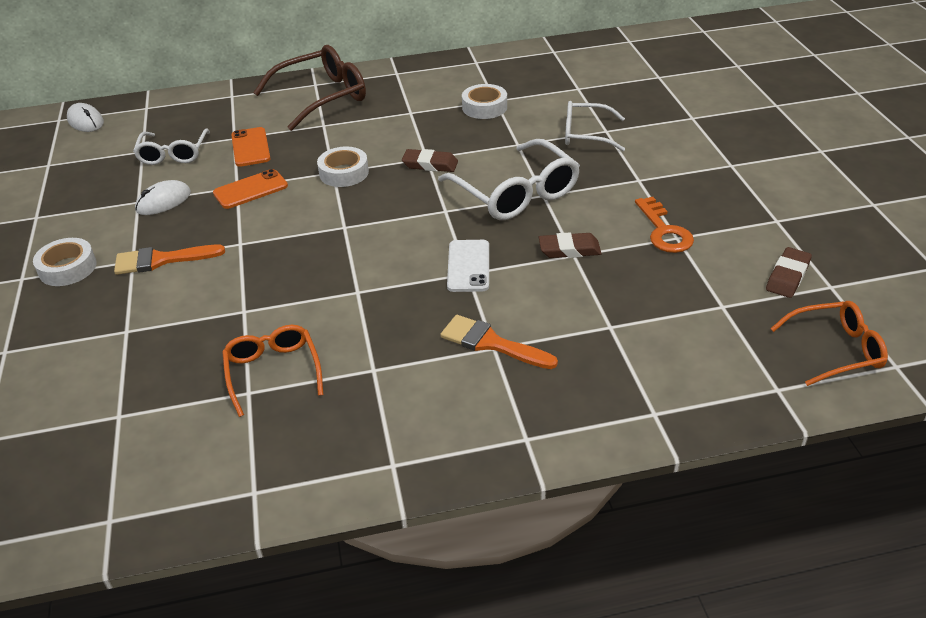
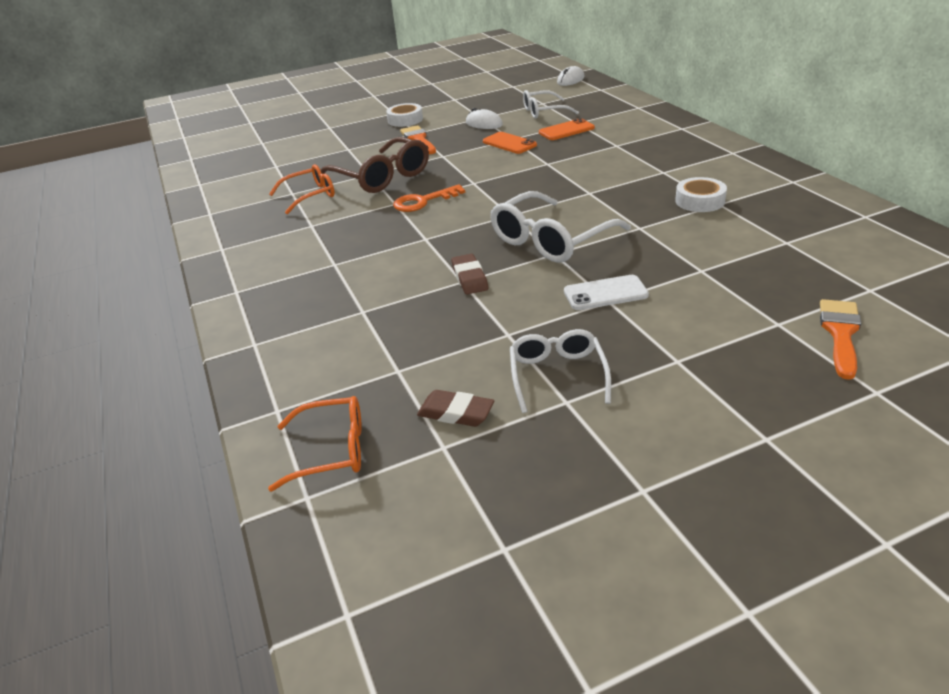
camera: 80 degrees right, 5 degrees down
brown glasses [253,45,366,131] -> brown glasses moved to [320,137,429,193]
white tape [317,147,369,187] -> none
brown eraser [402,149,458,172] -> none
orange brush [440,315,558,369] -> orange brush moved to [820,299,861,380]
white phone [447,240,489,292] -> white phone moved to [564,275,649,310]
white glasses [565,101,625,151] -> white glasses moved to [510,329,611,413]
orange key [635,197,694,253] -> orange key moved to [393,184,465,212]
orange glasses [770,301,888,386] -> orange glasses turned 75 degrees counterclockwise [268,396,362,491]

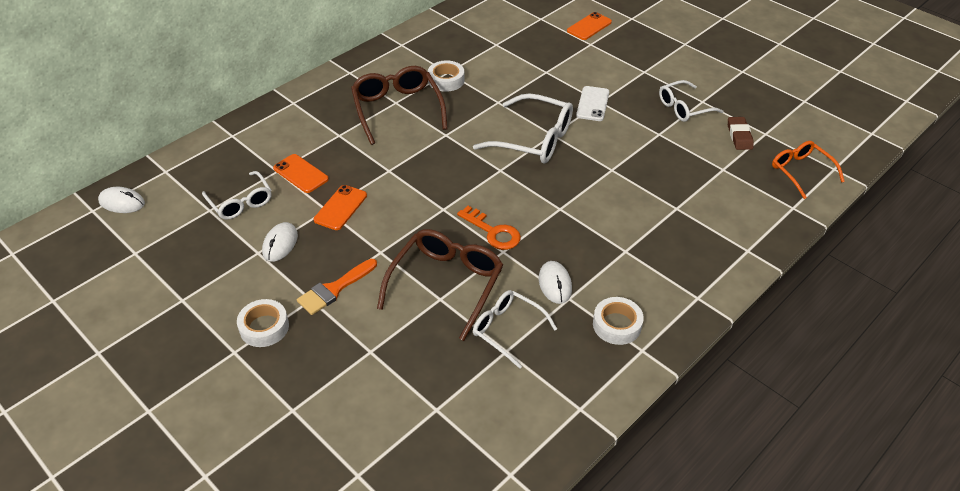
camera: 115 degrees left, 10 degrees up
orange glasses [269,164,335,215] -> white glasses [473,290,557,369]
brown eraser [451,254,488,294] -> none
white phone [564,275,649,310] -> white phone turned 45 degrees clockwise [576,86,609,121]
orange brush [820,299,861,380] -> orange phone [567,12,612,40]
none -> brown glasses [351,66,447,145]
none -> white mouse [539,261,572,304]
none -> white tape [593,297,644,345]

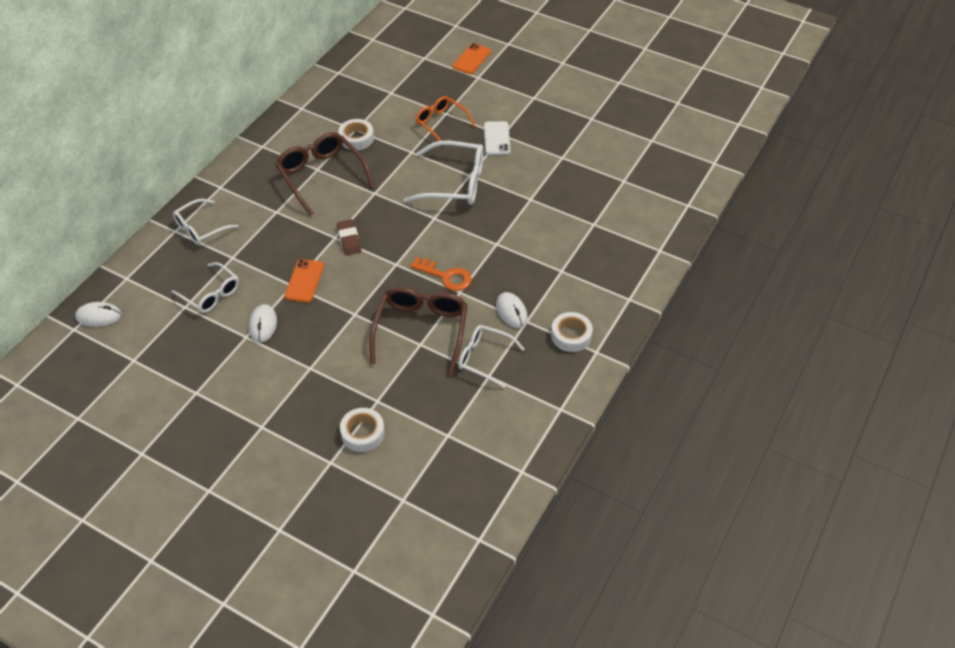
camera: 15 degrees left, 5 degrees up
white tape [237,299,289,347] -> white tape moved to [340,408,385,452]
orange phone [273,154,329,193] -> none
orange brush [297,259,377,315] -> none
white glasses [659,80,724,122] -> white glasses moved to [173,199,238,245]
brown eraser [728,117,754,150] -> brown eraser moved to [337,219,362,255]
orange glasses [772,141,845,199] -> orange glasses moved to [415,96,475,146]

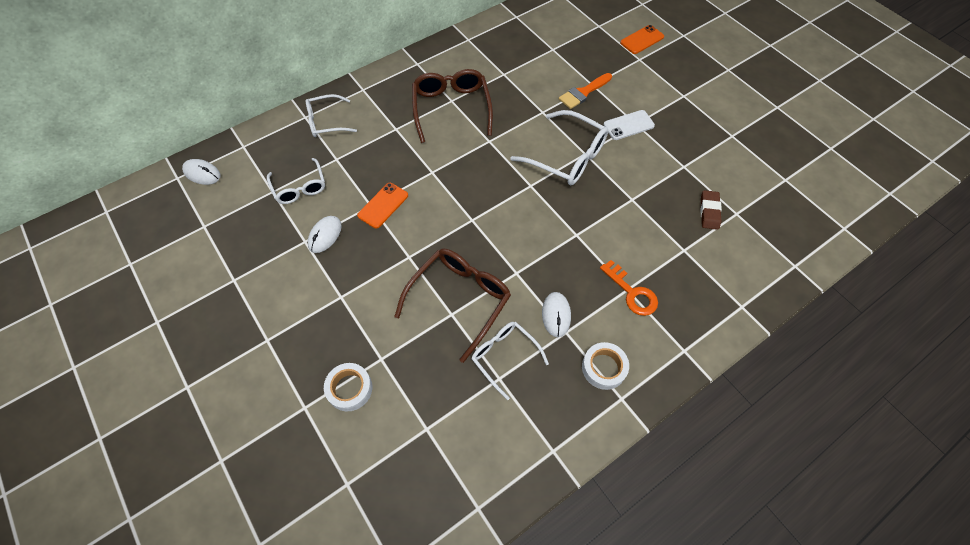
camera: 25 degrees right, 10 degrees up
brown eraser [337,219,362,255] -> brown eraser moved to [700,190,722,230]
white tape [338,119,374,150] -> none
orange key [410,257,472,291] -> orange key moved to [600,260,658,316]
orange glasses [415,96,475,146] -> orange brush [559,73,612,109]
white phone [484,121,510,155] -> white phone turned 45 degrees clockwise [604,110,655,140]

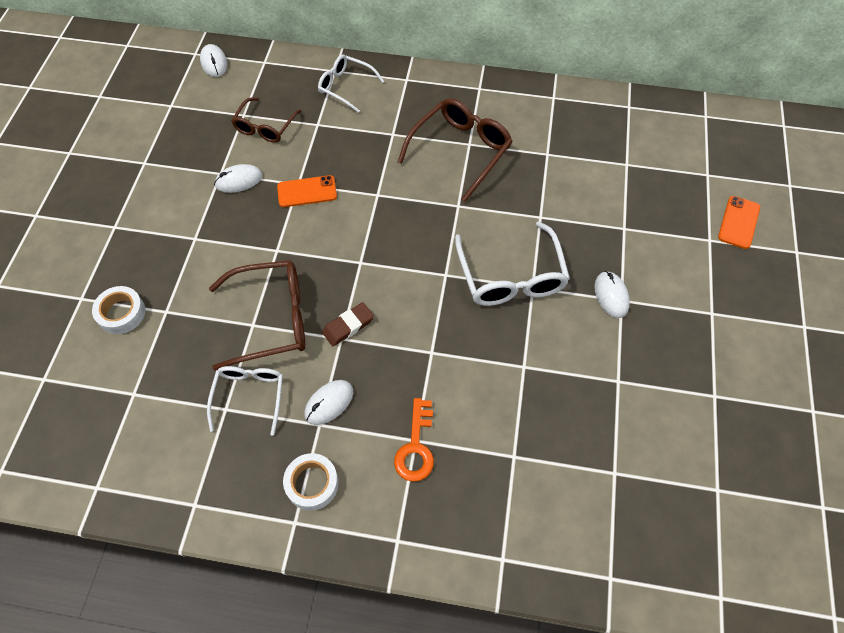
camera: 45 degrees right, 0 degrees up
white glasses [267,158,325,204] -> brown glasses [231,97,301,143]
orange brush [559,73,612,109] -> none
white phone [604,110,655,140] -> white mouse [594,271,630,318]
orange phone [620,25,664,54] -> orange phone turned 75 degrees counterclockwise [718,196,760,249]
brown eraser [700,190,722,230] -> brown eraser moved to [322,302,374,346]

